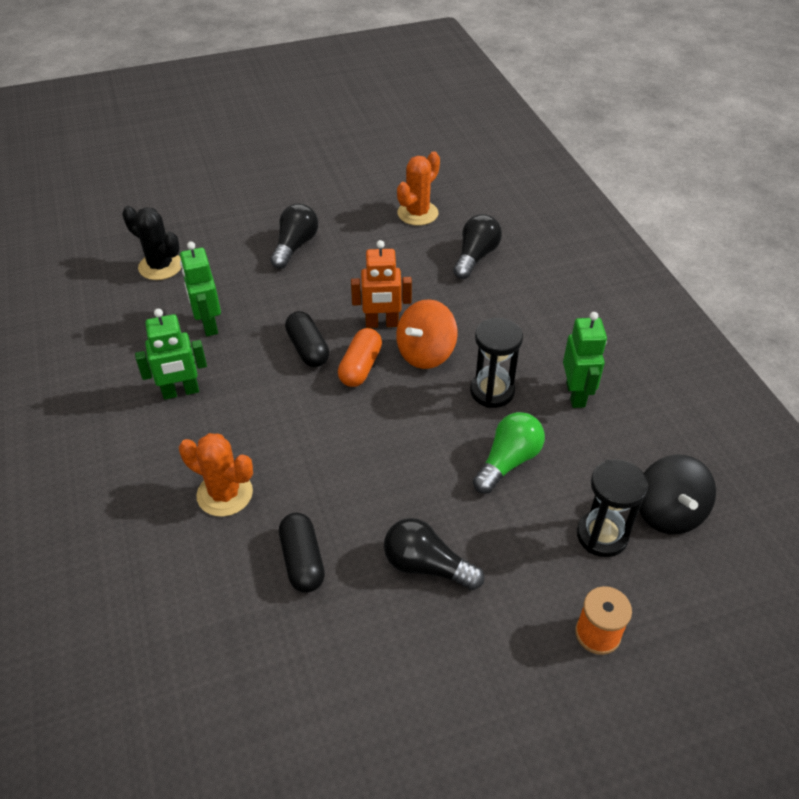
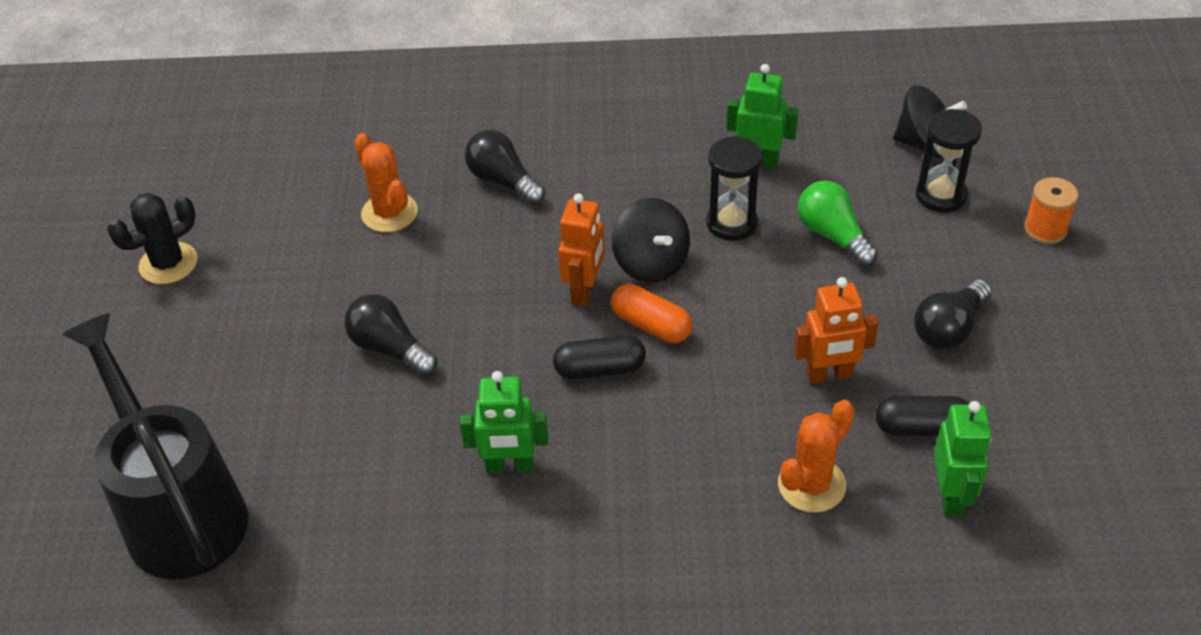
camera: 70 degrees left, 0 degrees up
black cactus [122,206,181,280] -> black cactus moved to [107,193,197,284]
green robot [135,309,207,400] -> green robot moved to [934,401,992,516]
orange spinning top [396,299,458,369] -> black spinning top [612,198,690,283]
none -> black watering can [62,313,248,579]
none -> orange robot [794,277,879,384]

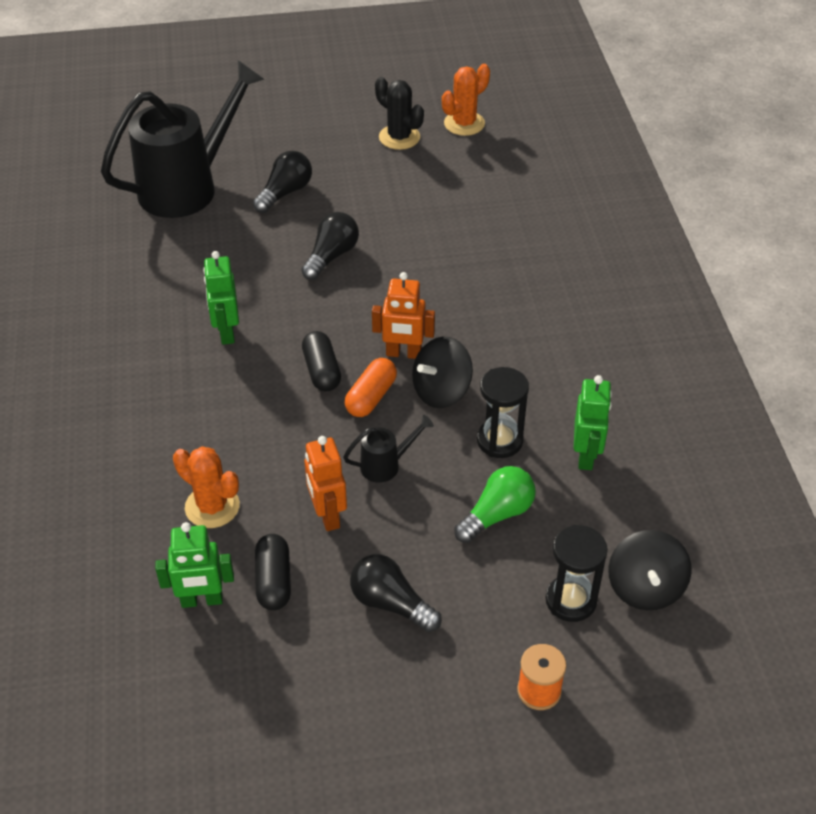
camera: 80 degrees right, 0 degrees up
orange cactus [354,133,418,232] -> orange cactus moved to [442,64,490,136]
black light bulb [465,130,545,205] -> black light bulb moved to [253,151,312,213]
none -> black watering can [343,415,434,483]

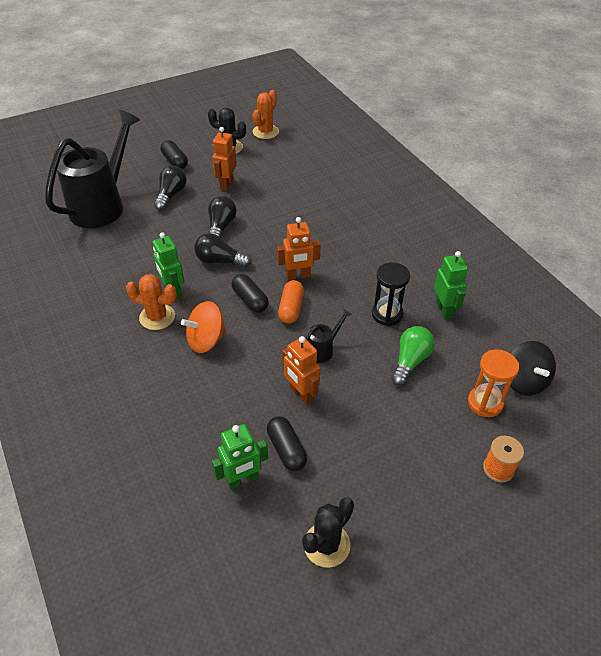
camera: 20 degrees left, 0 degrees up
orange cactus [173,446,240,528] -> orange cactus moved to [126,274,177,330]
black light bulb [350,554,442,632] -> black light bulb moved to [194,233,252,268]
black spinning top [412,336,473,408] -> none
black hourglass [545,525,608,622] -> orange hourglass [468,349,519,417]
none -> black capsule [161,140,188,169]
none -> orange spinning top [181,301,226,353]
none -> orange robot [212,127,237,191]
none -> black cactus [302,497,354,568]

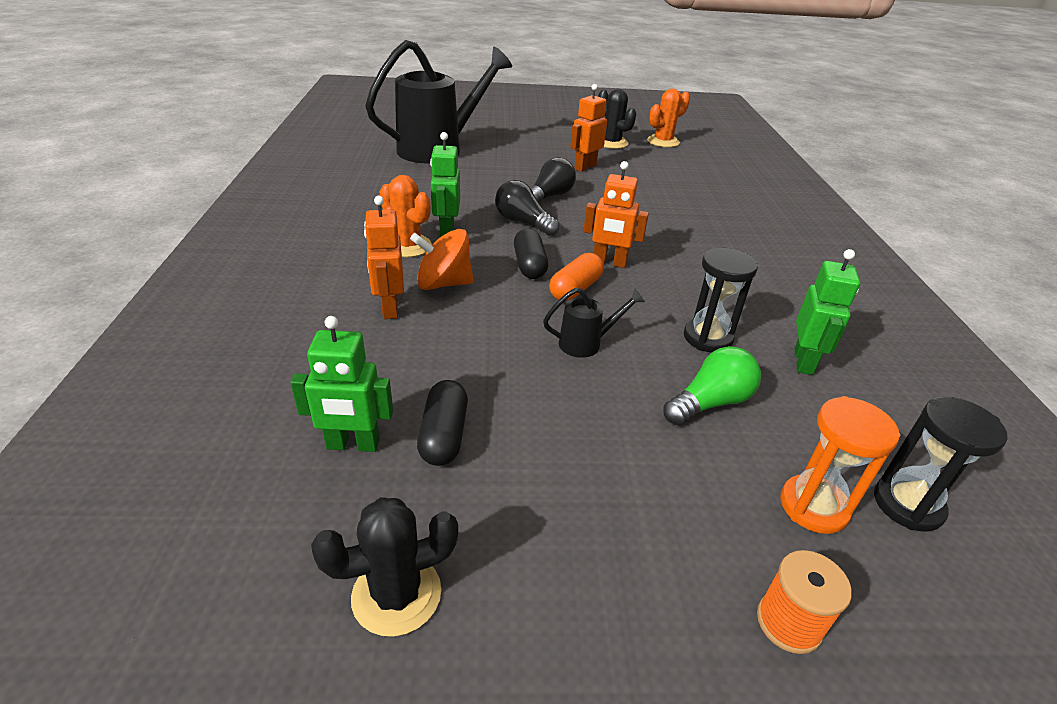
camera: 25 degrees right, 10 degrees down
black light bulb [154,165,187,211] -> none
black capsule [161,140,188,169] -> none
orange robot [282,336,320,405] -> orange robot moved to [364,196,404,319]
black spinning top [510,341,556,396] -> black hourglass [874,397,1007,531]

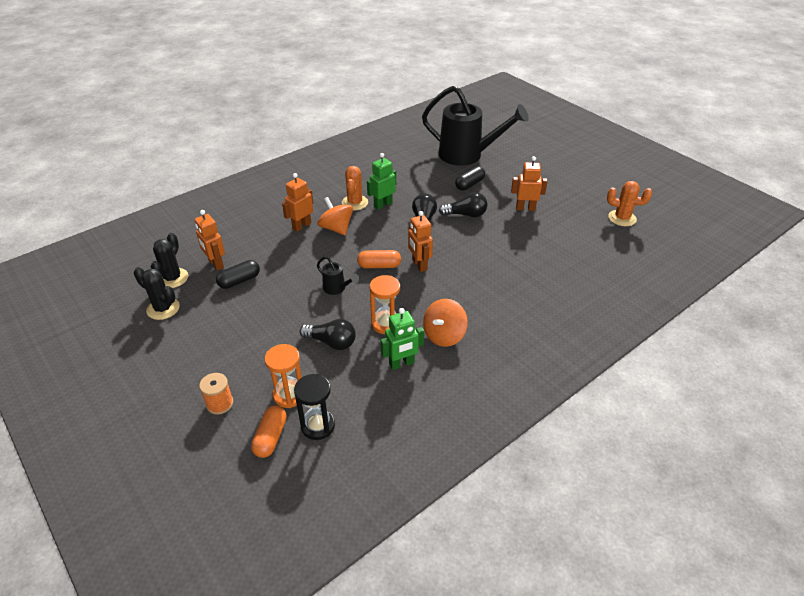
camera: 55 degrees right, 5 degrees up
green robot [290,316,393,452] -> orange robot [194,210,225,271]
black capsule [514,228,548,279] -> black capsule moved to [455,166,485,191]
black cactus [598,89,636,149] -> black cactus moved to [151,233,188,288]
green light bulb [663,346,761,425] -> black light bulb [300,319,356,350]
black hourglass [684,248,758,353] -> orange hourglass [369,275,400,334]
none -> orange capsule [251,406,287,458]
none -> orange spinning top [423,299,468,347]

